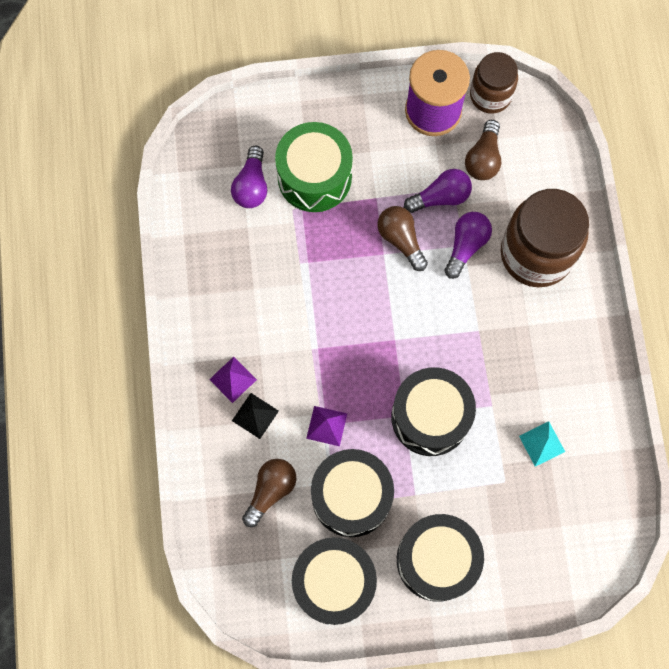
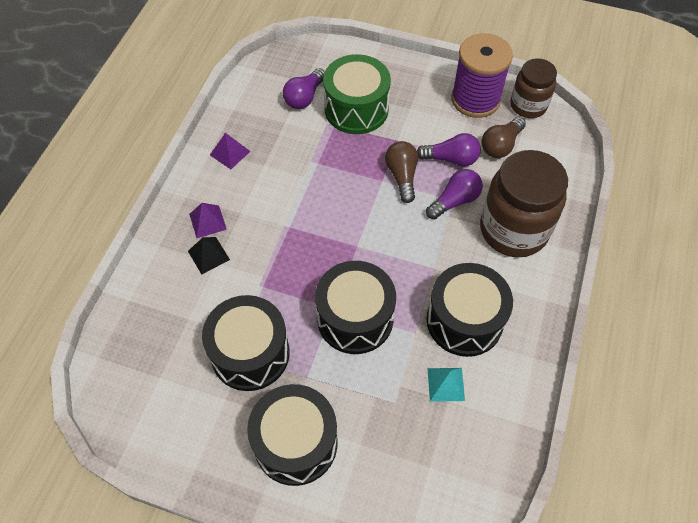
camera: 25 degrees right, 15 degrees down
brown light bulb [242,459,296,527] -> none
black drum [292,537,377,625] -> black drum moved to [427,263,513,357]
purple pyramid [306,406,347,446] -> purple pyramid moved to [210,133,251,169]

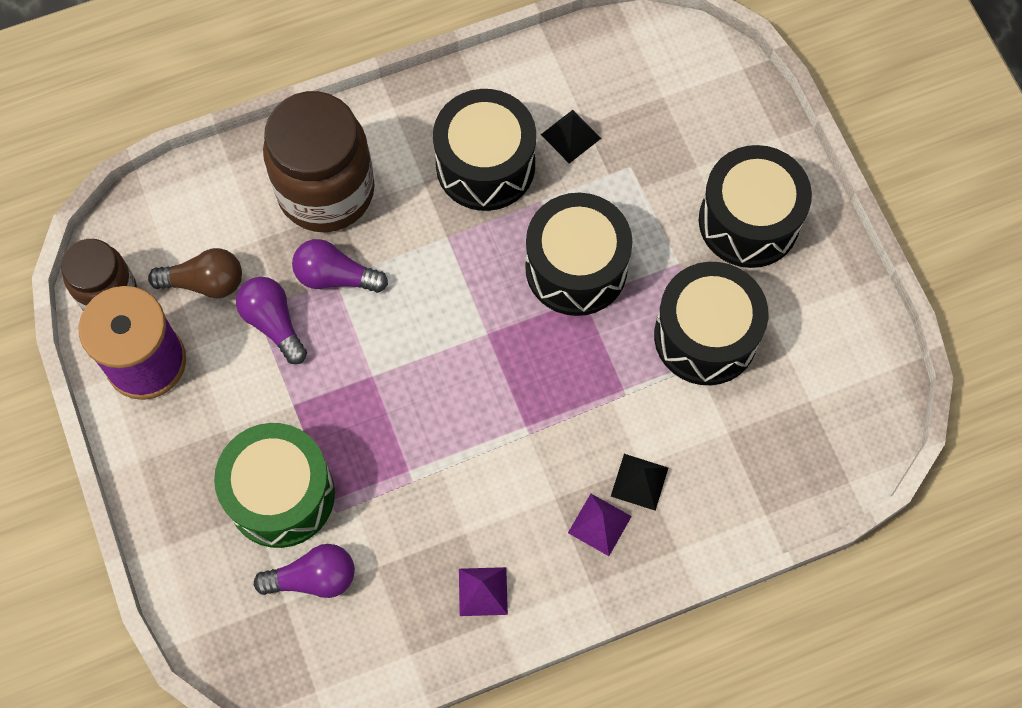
camera: 130 degrees left, 10 degrees up
brown light bulb [385,141,418,203] -> none
turquoise pyramid [427,368,465,402] -> black pyramid [541,110,601,164]

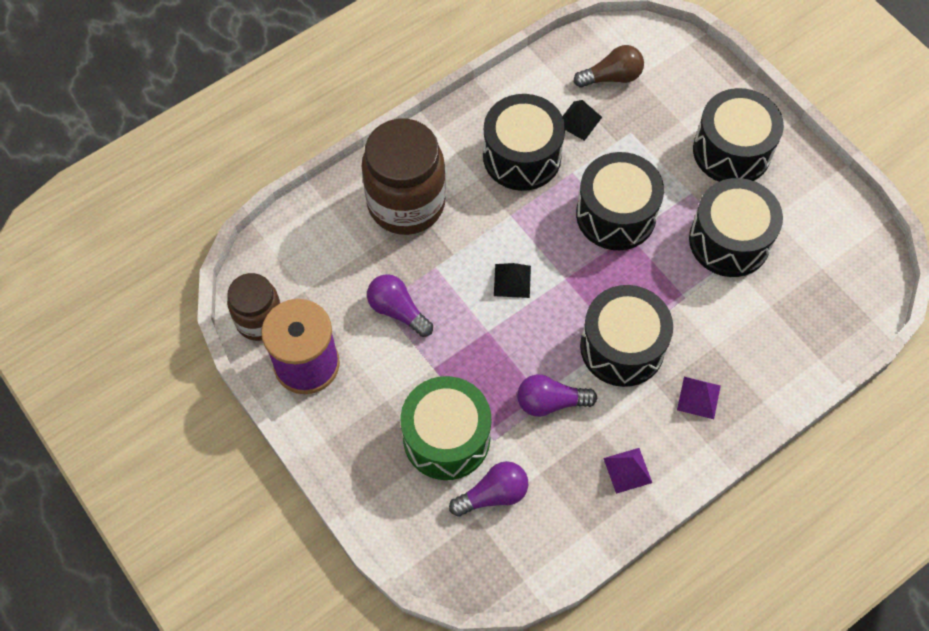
camera: 15 degrees left, 5 degrees down
brown light bulb [148,248,242,298] -> brown light bulb moved to [574,45,644,88]
purple light bulb [292,239,388,293] -> purple light bulb moved to [517,375,597,417]
black pyramid [611,454,668,511] -> black pyramid moved to [494,263,531,298]
none -> black drum [580,285,673,387]

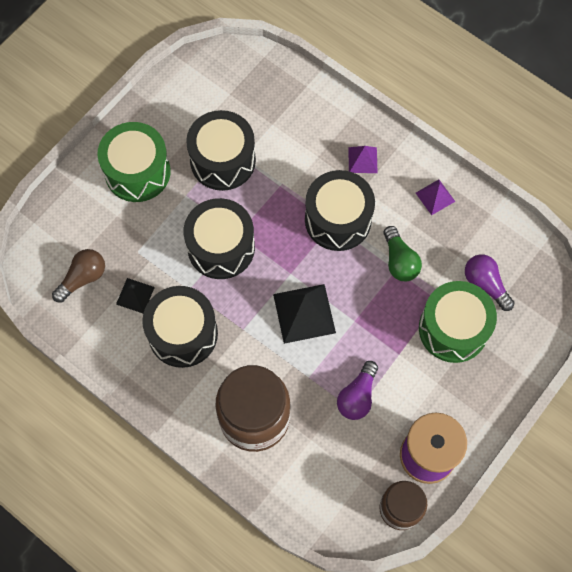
camera: 105 degrees left, 5 degrees up
black pyramid [494,263,531,298] -> black pyramid [273,284,336,344], size x1.76
purple light bulb [517,375,597,417] -> green light bulb [383,226,422,281]
brown light bulb [574,45,644,88] -> brown light bulb turned 75 degrees clockwise [52,249,105,303]
black drum [693,88,784,182] -> green drum [97,122,171,202]

